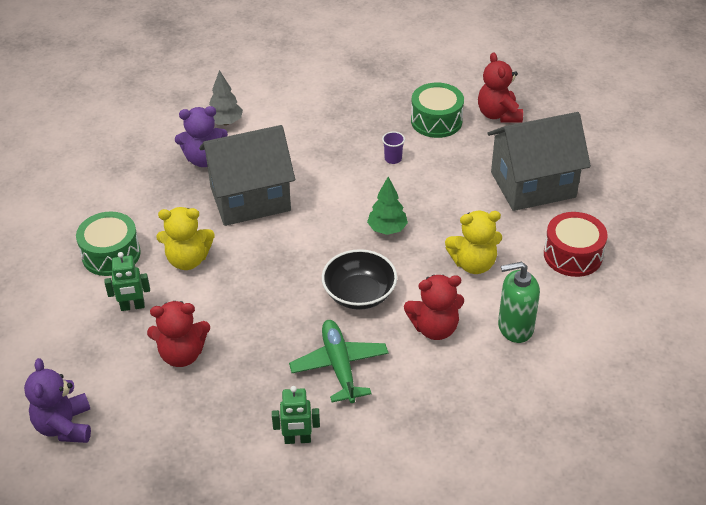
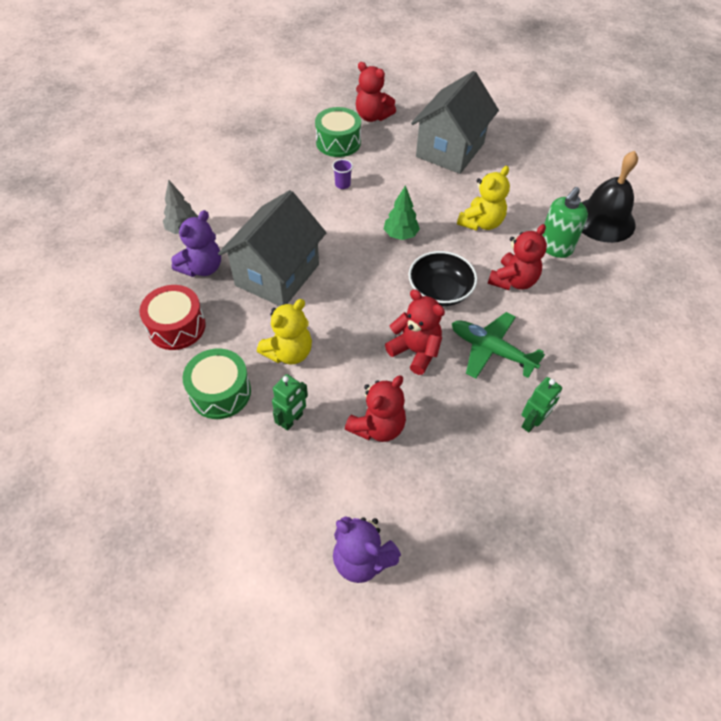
camera: 45 degrees left, 10 degrees up
red drum [544,212,608,277] -> red drum moved to [139,285,206,350]
none -> red teddy bear [385,289,445,375]
none -> black bell [581,151,638,243]

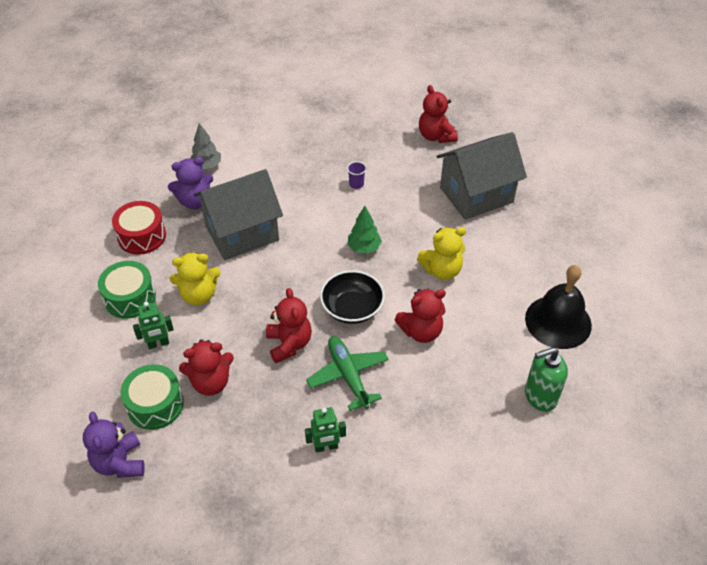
camera: 35 degrees right, 5 degrees down
green drum [315,107,361,157] -> green drum moved to [120,364,184,430]
green soap dispenser [542,187,588,258] -> green soap dispenser moved to [525,347,568,412]

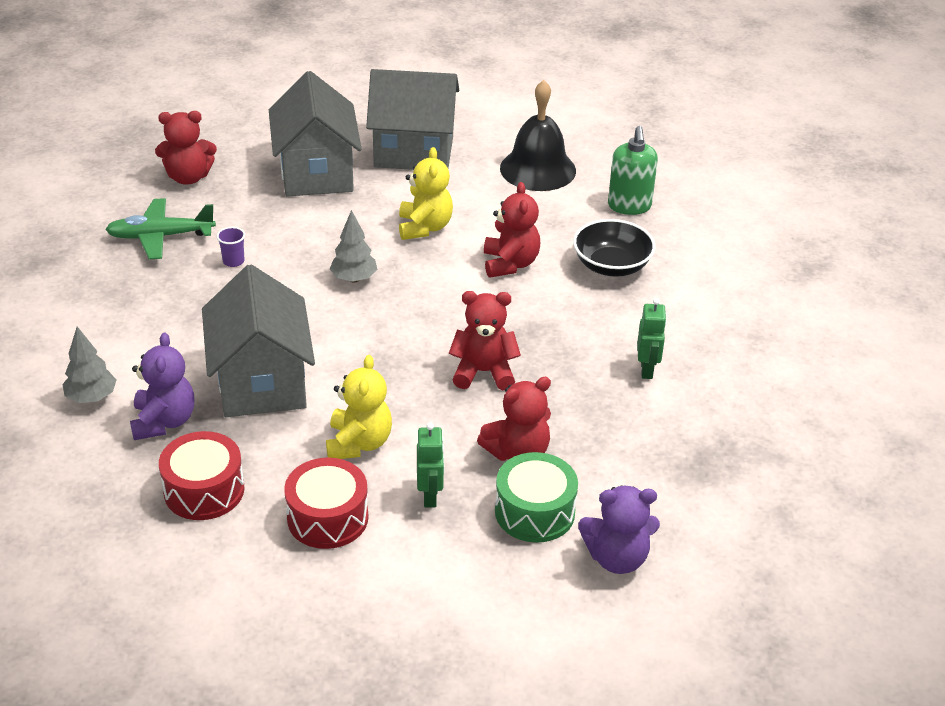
camera: 75 degrees left, 10 degrees down
green drum [98,261,156,319] -> red drum [284,458,369,549]
red teddy bear [179,340,234,396] -> red teddy bear turned 60 degrees clockwise [477,377,551,461]
green plane [306,336,389,411] -> green plane moved to [105,198,216,259]
black bowl [320,270,385,324] -> black bowl moved to [573,219,656,277]
green tree [348,206,382,254] -> grey tree [330,210,377,283]
none -> grey house [366,69,459,170]

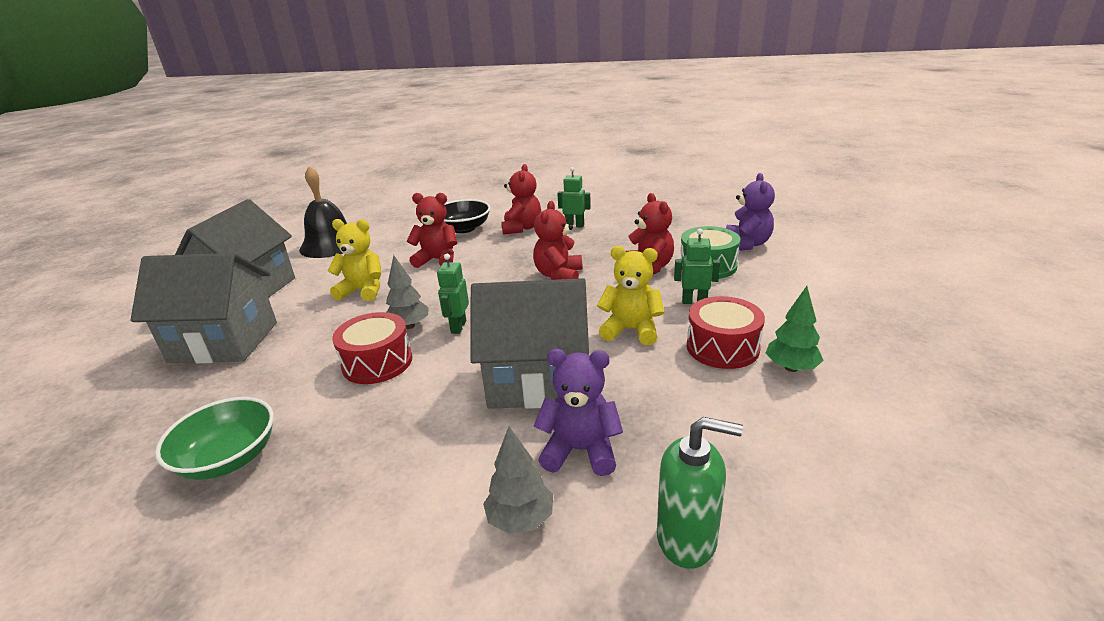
camera: 75 degrees left, 10 degrees down
green plane [105,198,216,259] -> green bowl [155,397,274,480]
red teddy bear [155,111,217,185] -> red teddy bear moved to [501,164,541,235]
red drum [159,431,244,520] -> red drum moved to [332,312,412,384]
purple cup [217,227,245,267] -> none
green soap dispenser [608,126,658,215] -> green soap dispenser moved to [657,417,743,569]
none -> green robot [437,254,469,334]
none -> green tree [766,286,824,372]

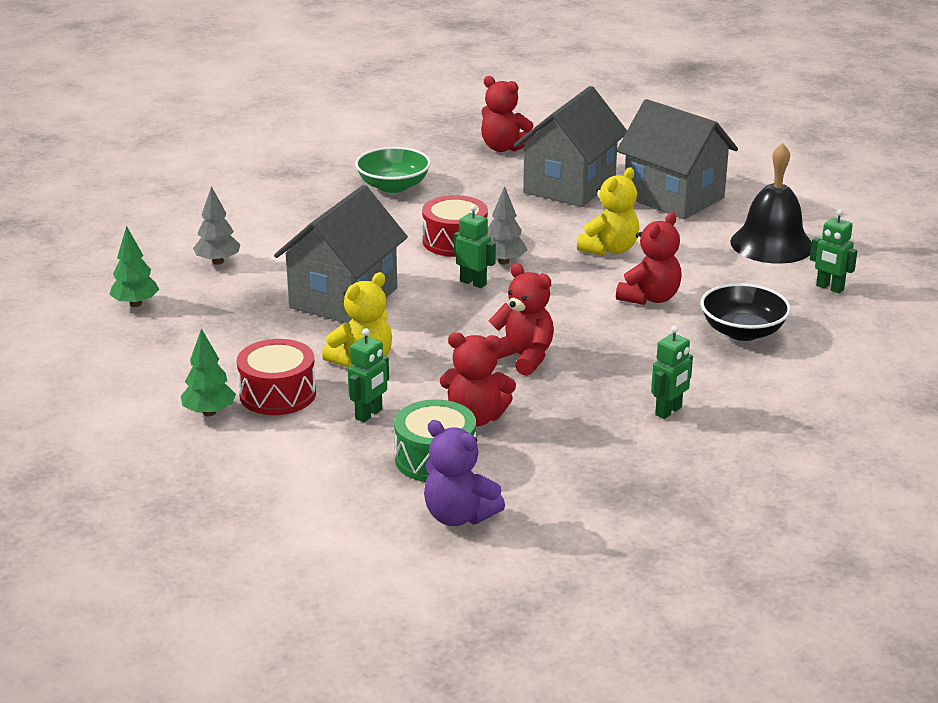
camera: 115 degrees right, 0 degrees up
red teddy bear [501,164,541,235] -> red teddy bear moved to [481,76,534,152]
purple teddy bear [533,349,623,476] -> none
green soap dispenser [657,417,743,569] -> green tree [109,226,159,307]
none -> green robot [810,209,857,293]

